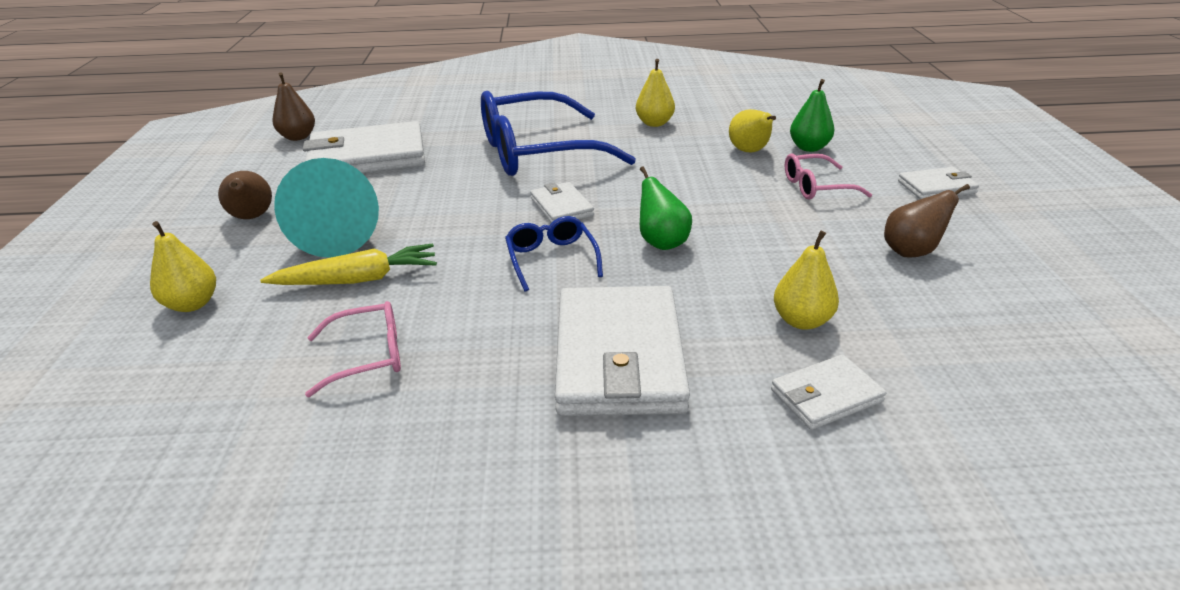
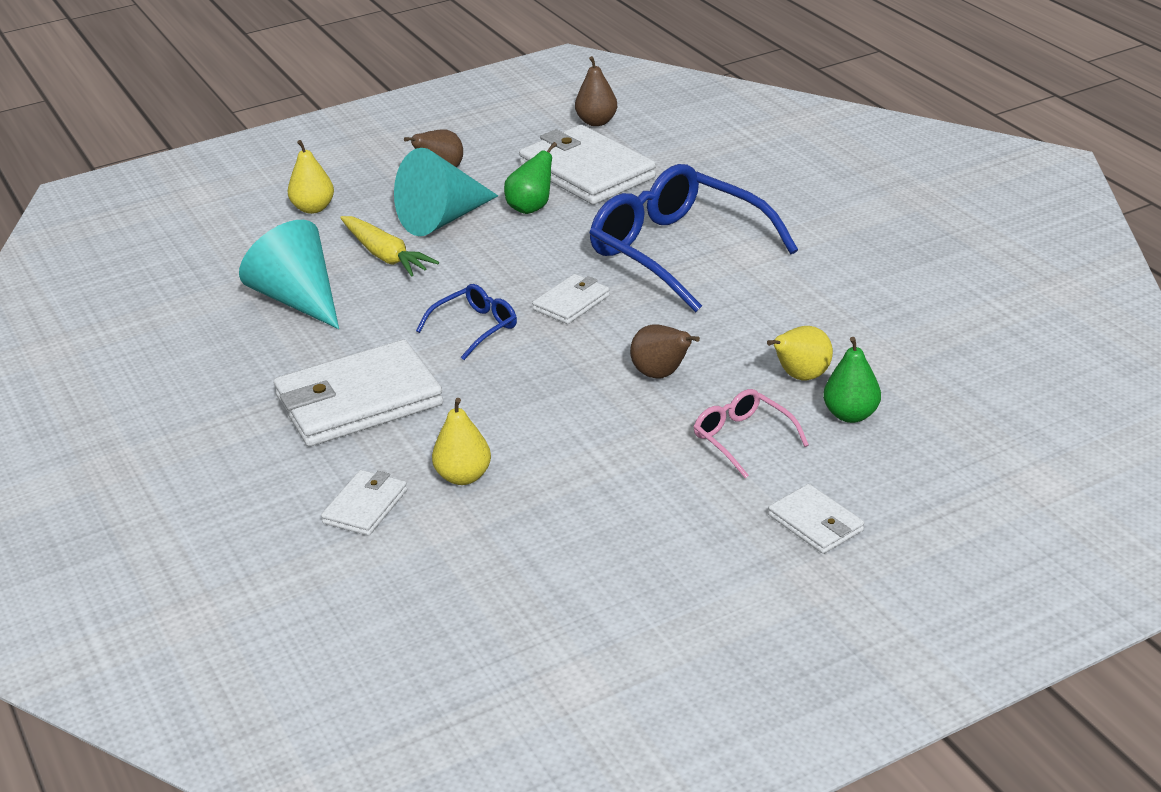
camera: 65 degrees right, 0 degrees up
pink glasses [305,301,401,397] -> turquoise cone [239,220,339,329]
yellow pear [636,59,675,127] -> none
green pear [640,167,692,250] -> green pear moved to [504,142,557,214]
white wallet [771,355,886,430] -> white wallet turned 75 degrees clockwise [321,470,407,536]
brown pear [884,184,970,258] -> brown pear moved to [630,324,700,379]

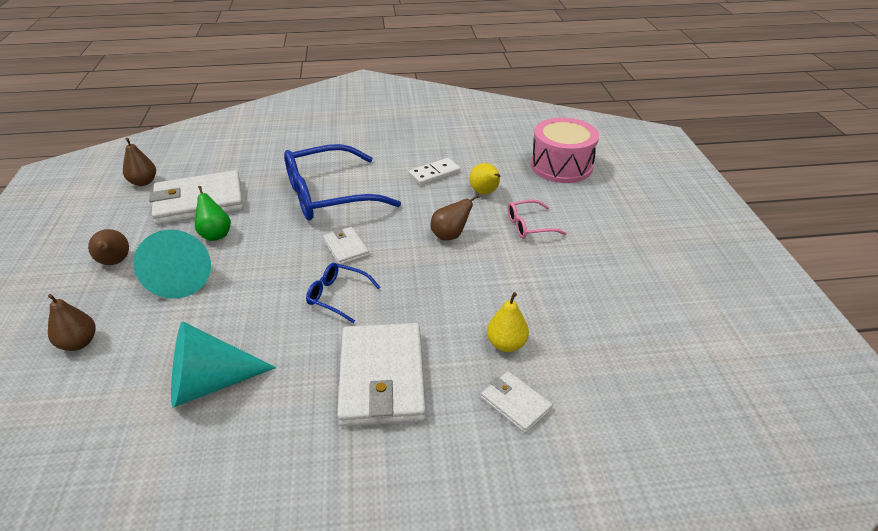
camera: 70 degrees left, 5 degrees up
yellow pear [288,140,334,214] -> brown pear [48,294,96,351]
yellow carrot [340,216,439,277] -> none
blue glasses [416,284,517,360] -> blue glasses turned 45 degrees counterclockwise [306,263,381,323]
white wallet [768,484,864,554] -> none
green pear [823,337,881,423] -> none
none -> white domino [408,158,461,186]
none -> pink drum [531,118,599,183]

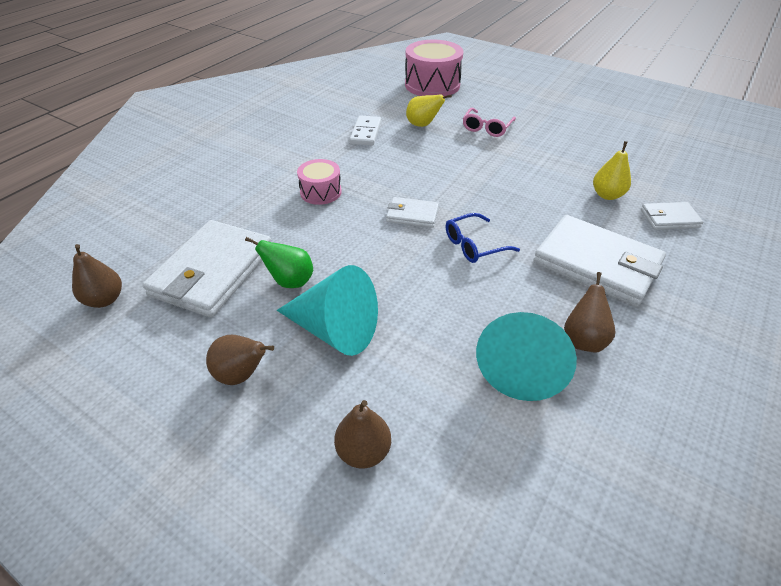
camera: 50 degrees left, 5 degrees up
blue glasses [284,144,401,220] -> pink drum [297,159,342,205]
brown pear [431,195,480,241] -> brown pear moved to [564,272,616,353]

